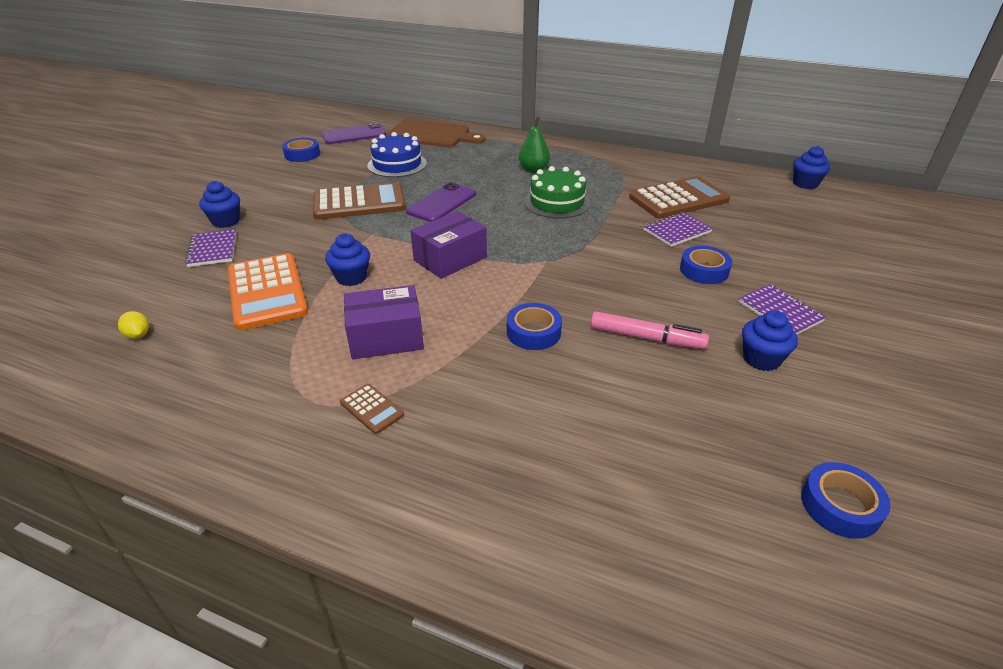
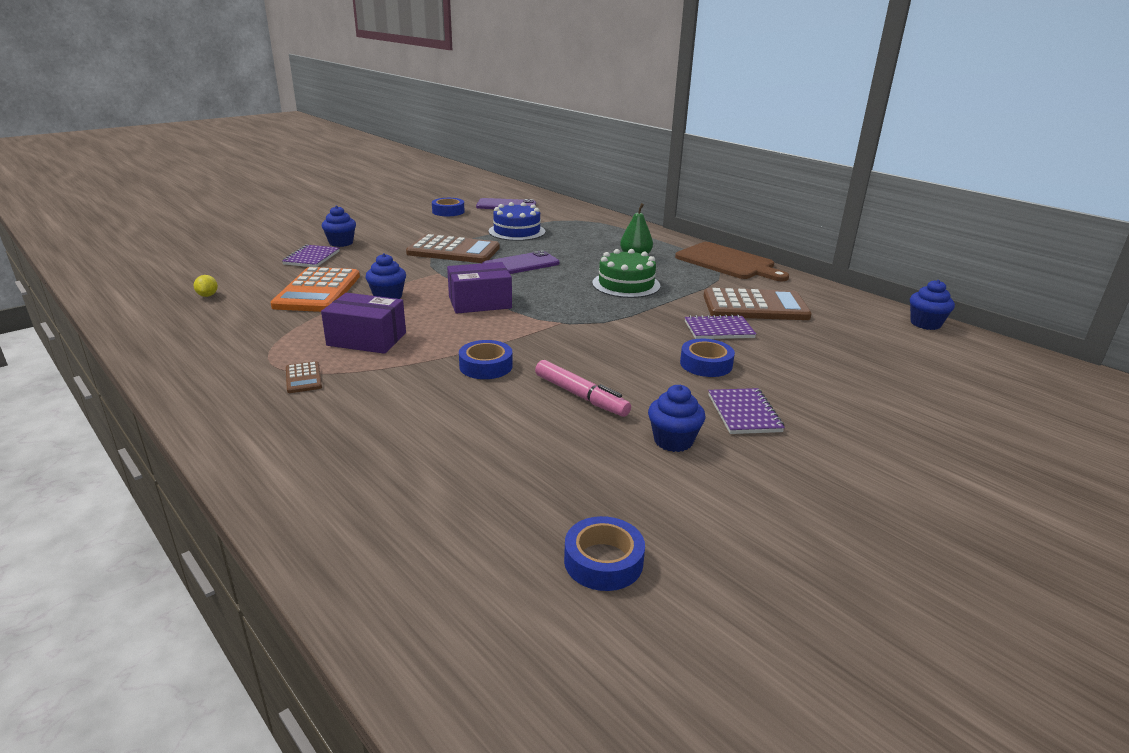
camera: 25 degrees right, 10 degrees down
brown cutting board [386,119,485,148] -> brown cutting board moved to [675,242,789,281]

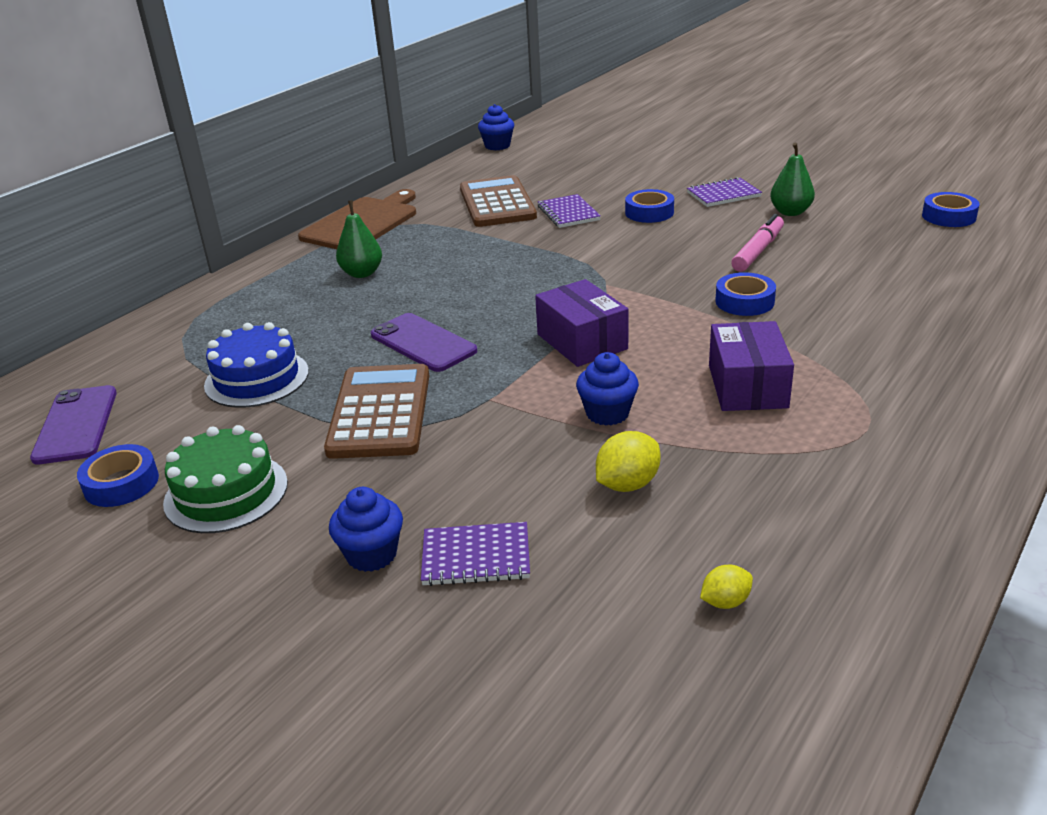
camera: 100 degrees left, 5 degrees up
orange calculator [271,267,360,312] -> yellow lemon [596,431,661,492]
brown calculator [286,361,322,393] -> none
green cake [592,249,661,298] -> green cake moved to [163,425,288,533]
blue cupcake [648,385,705,452] -> green pear [770,143,815,216]

